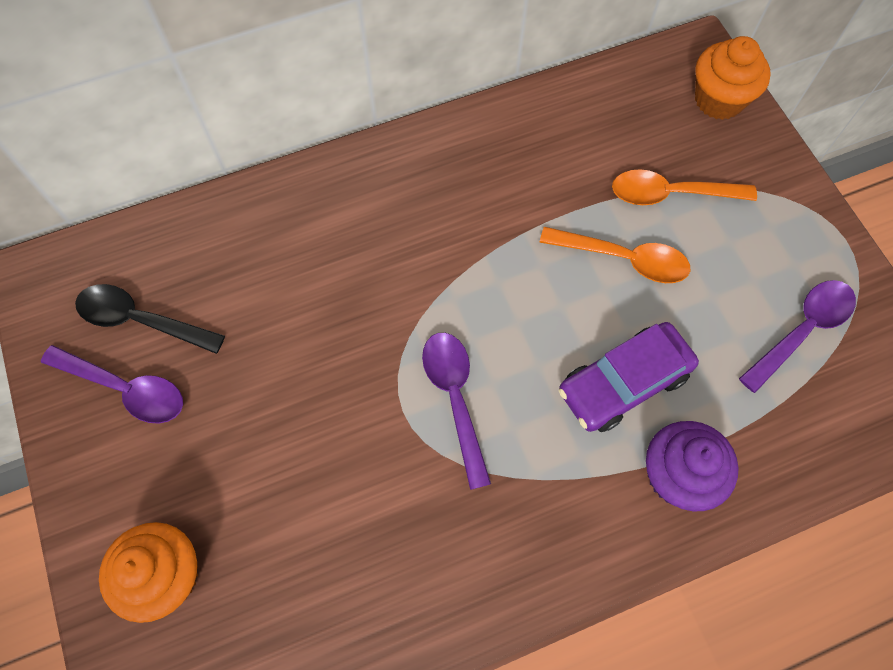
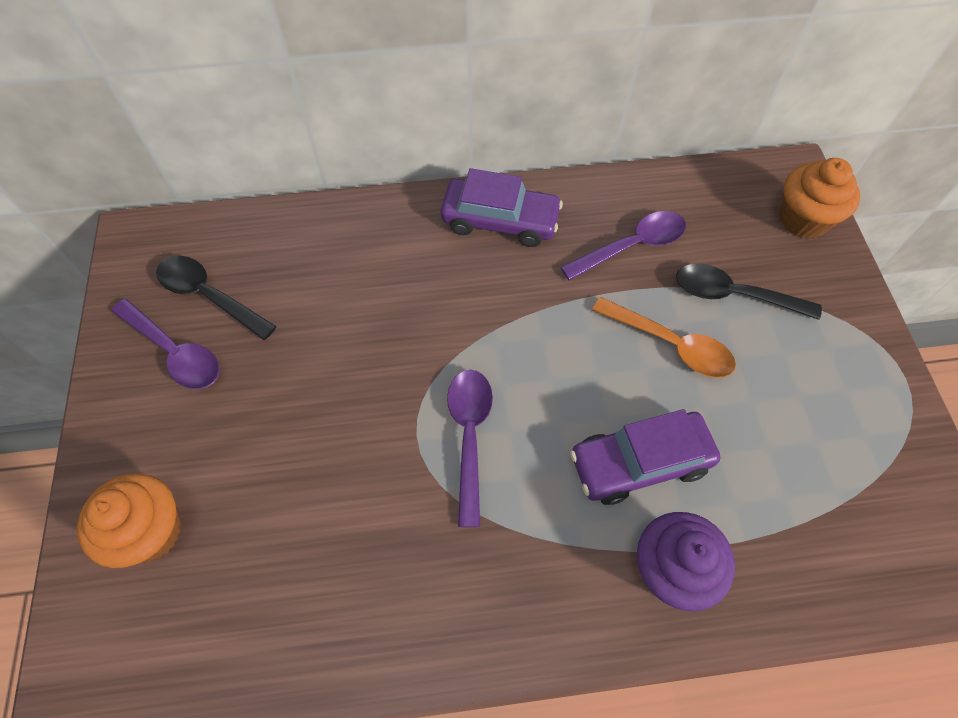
camera: 15 degrees right, 5 degrees down
orange spoon [612,169,757,205] -> black spoon [676,263,822,320]
purple spoon [739,280,856,393] -> purple spoon moved to [560,211,686,281]
none -> purple car [440,168,563,247]

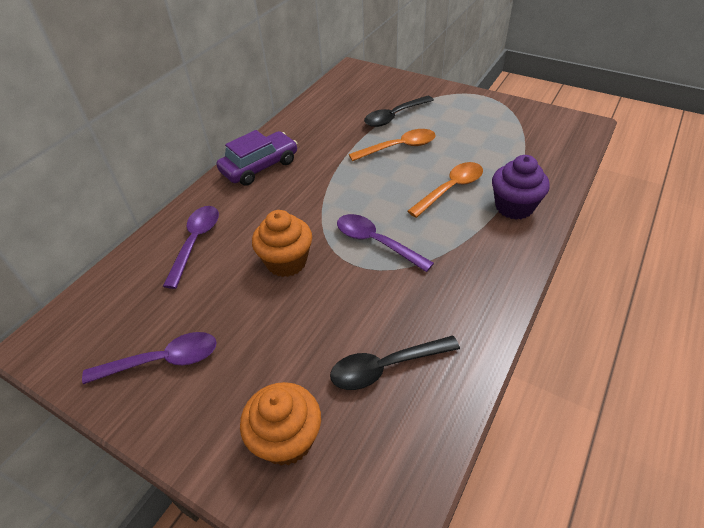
camera: 50 degrees left, 15 degrees down
black spoon [156,255,277,340] -> black spoon moved to [330,336,460,390]
purple spoon [560,211,686,281] -> purple spoon moved to [163,206,219,289]
purple car [570,409,721,505] -> orange spoon [407,162,483,218]
orange cupcake [779,158,860,239] -> orange cupcake moved to [252,210,312,277]

